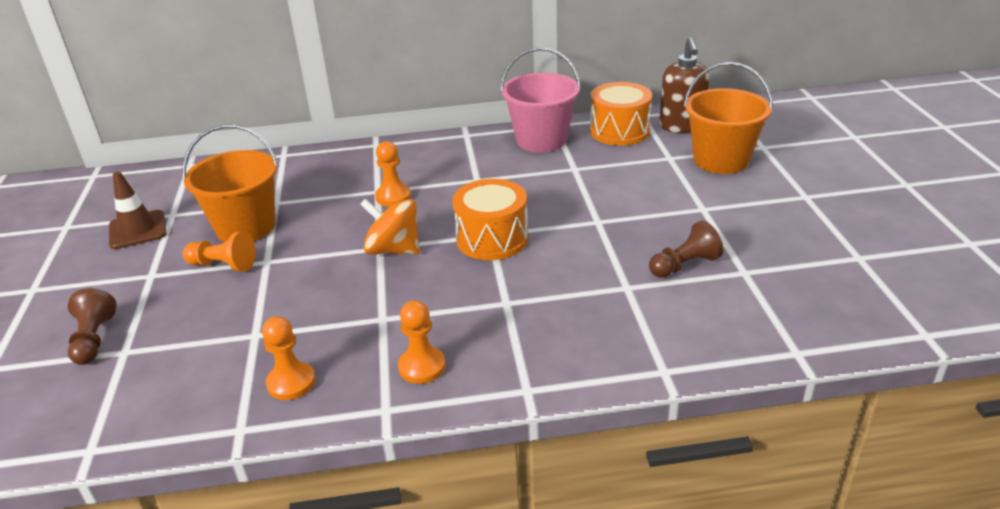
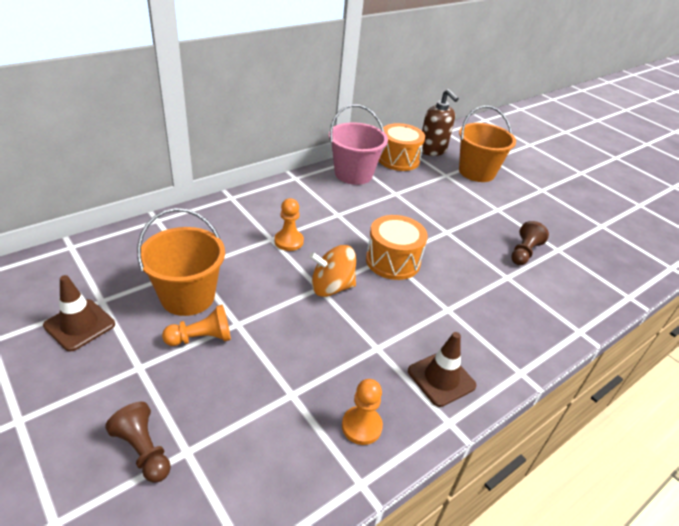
camera: 35 degrees left, 5 degrees up
orange pawn [398,300,446,384] -> brown traffic cone [408,332,477,407]

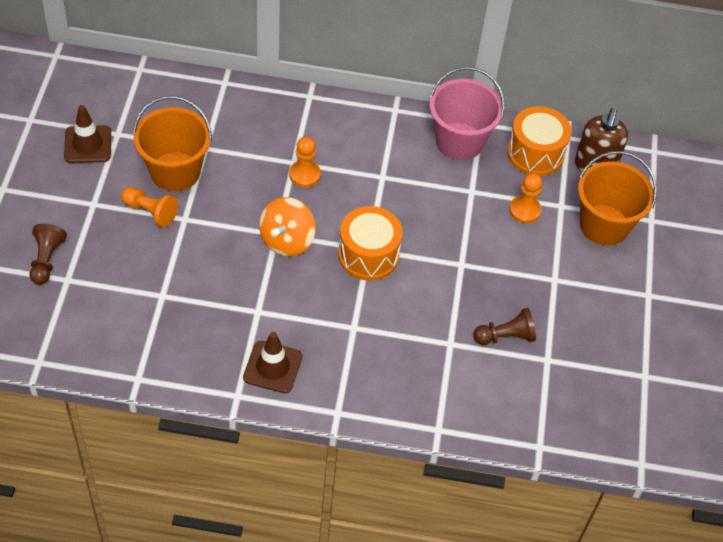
camera: 45 degrees right, 15 degrees up
orange spinning top [309,245,356,297] -> orange spinning top turned 105 degrees counterclockwise [259,197,315,256]
orange pawn [342,379,383,445] -> orange pawn moved to [509,173,542,224]

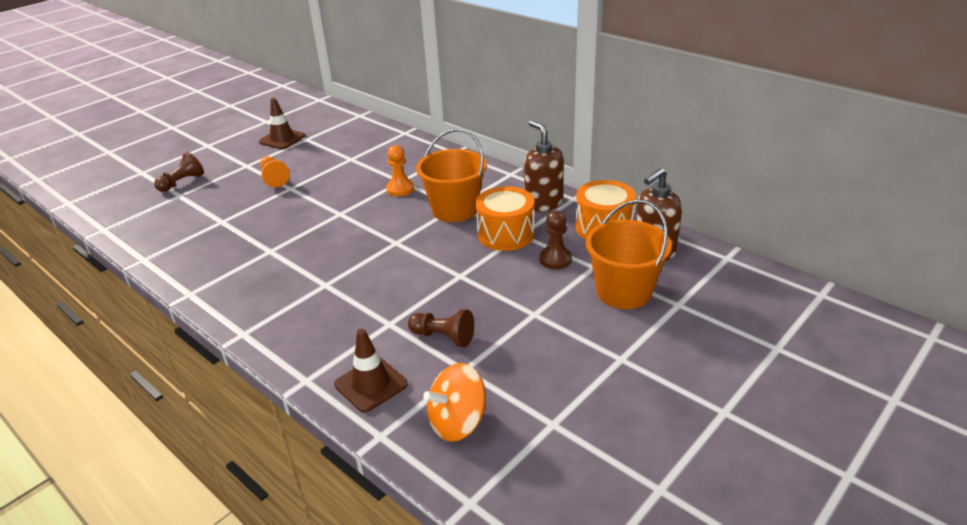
camera: 40 degrees right, 20 degrees down
orange bucket [133,96,212,191] -> orange bucket moved to [416,128,487,222]
brown traffic cone [243,332,302,393] -> brown traffic cone moved to [334,329,408,412]
orange spinning top [259,197,315,256] -> orange spinning top moved to [423,363,486,442]
orange drum [338,206,403,281] -> orange drum moved to [475,186,535,251]
pink bucket [430,67,505,160] -> brown soap dispenser [524,120,564,212]
orange pawn [509,173,542,224] -> brown pawn [539,210,572,269]

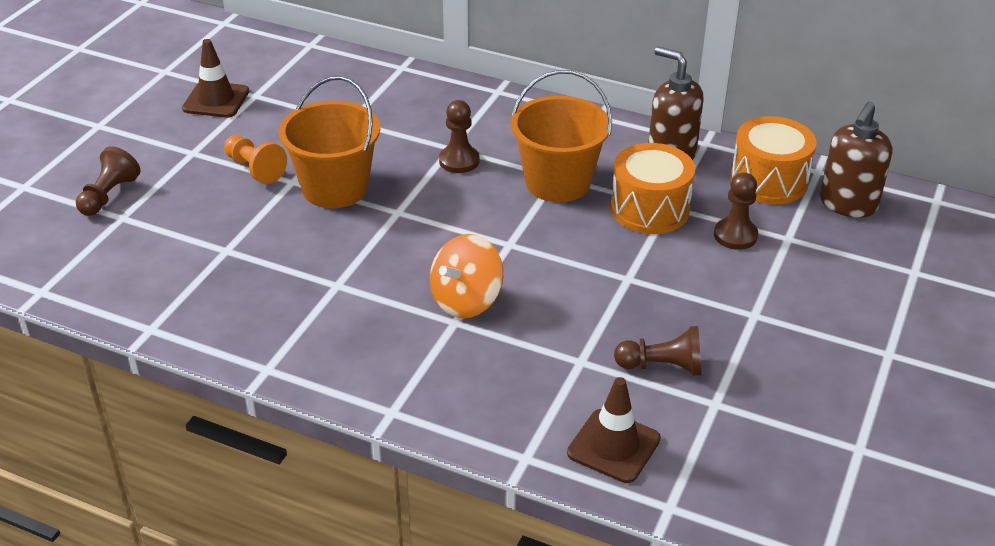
camera: 20 degrees left, 5 degrees up
orange pawn [386,145,414,196] -> brown pawn [439,100,479,173]
orange spinning top [423,363,486,442] -> orange spinning top moved to [430,234,503,318]
orange bucket [585,200,672,309] -> orange bucket moved to [279,76,380,208]

